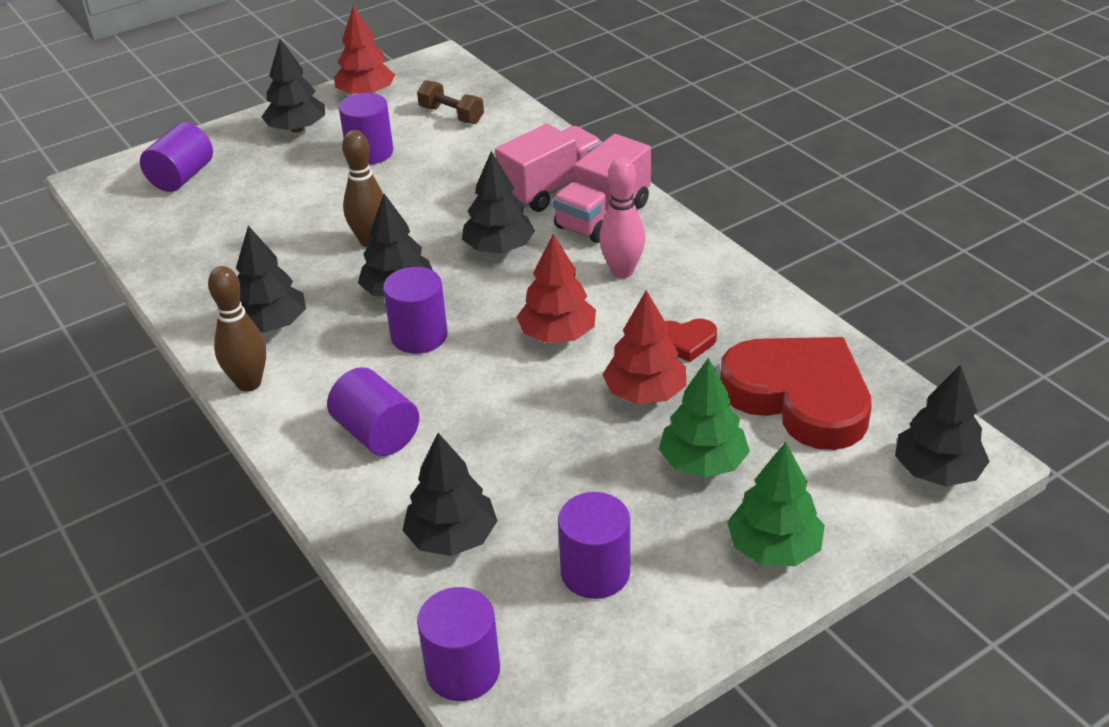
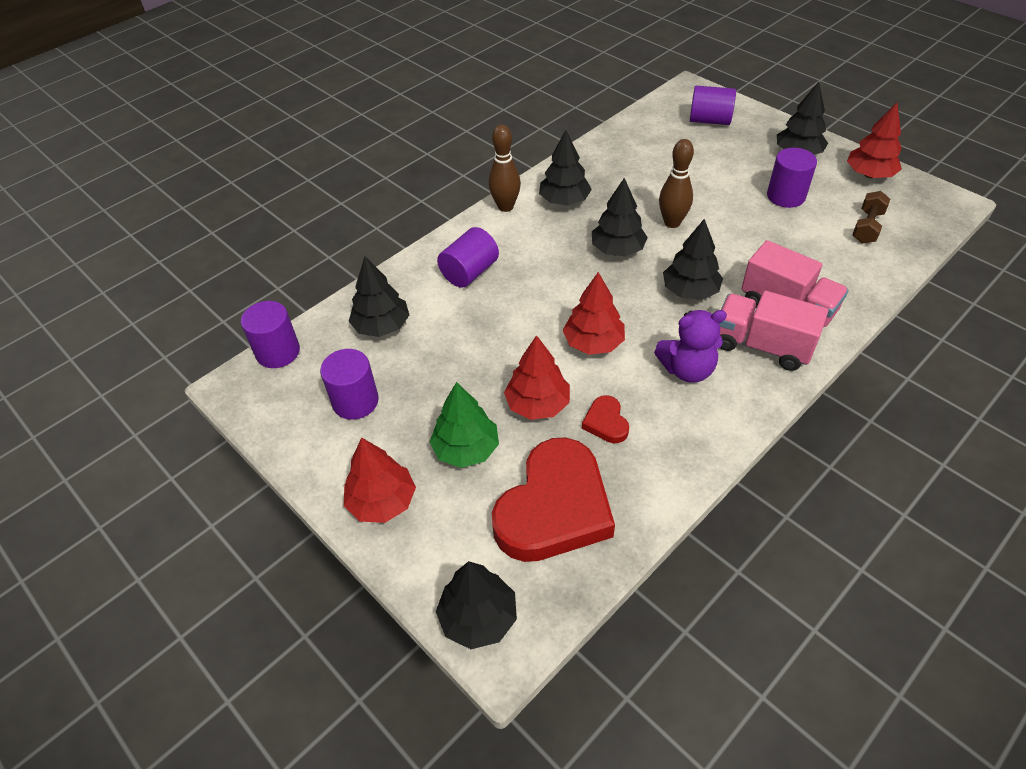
camera: 80 degrees right, 10 degrees up
purple cylinder [383,267,448,354] -> none
pink bowling pin [599,157,645,278] -> purple teddy bear [654,310,727,383]
green tree [727,442,825,566] -> red tree [344,437,416,523]

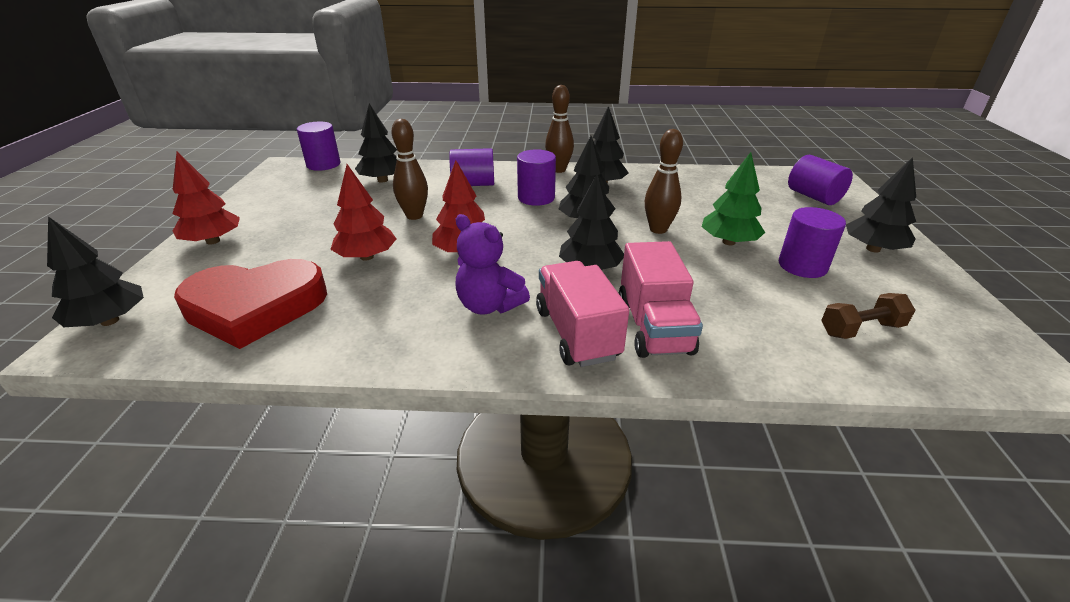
camera: 45 degrees right, 15 degrees down
purple cylinder [320,349,379,420] -> purple cylinder moved to [517,149,556,206]
green tree [430,382,499,468] -> green tree moved to [702,152,765,245]
red heart [582,395,629,443] -> none
red tree [847,103,902,178] -> none
none -> brown bowling pin [392,119,428,220]

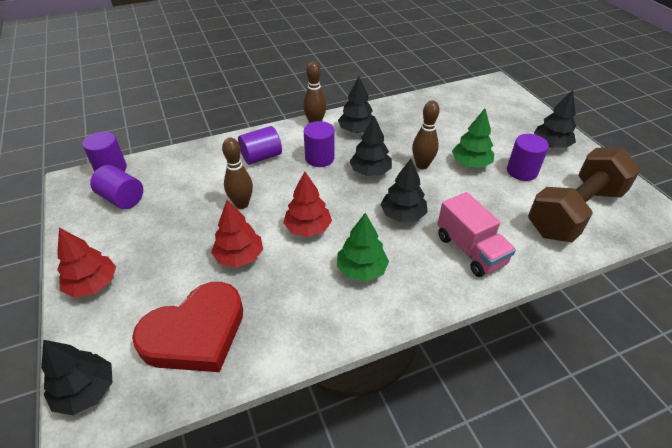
camera: 25 degrees left, 10 degrees up
black tree [355,104,397,183] -> none
purple teddy bear [455,214,530,315] -> green tree [337,213,389,282]
pink truck [536,261,629,367] -> none
purple cylinder [788,155,853,205] -> purple cylinder moved to [90,165,143,209]
brown dumbbell [821,293,915,339] -> brown dumbbell [528,147,641,242], size x2.42

